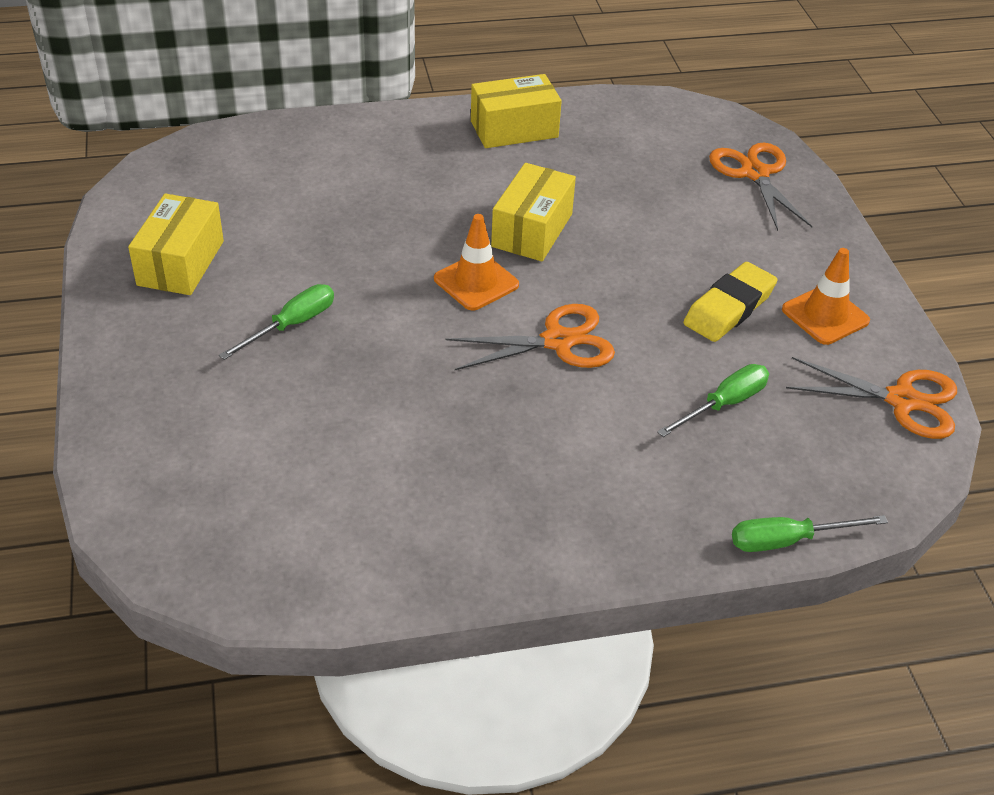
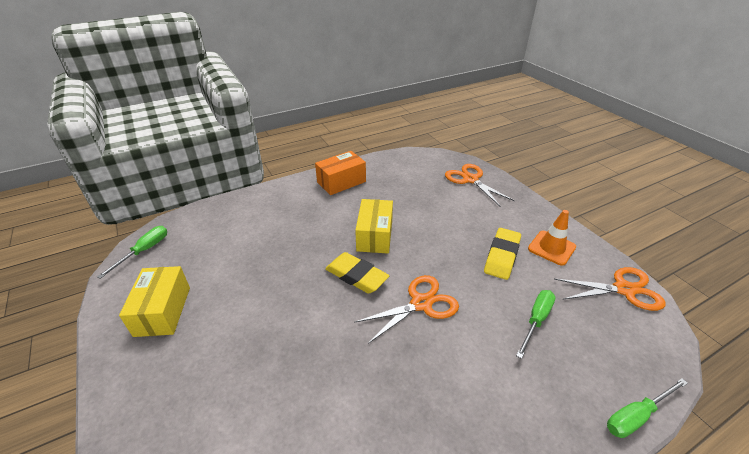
camera: 15 degrees left, 5 degrees down
green screwdriver [219,284,334,360] -> green screwdriver moved to [97,226,167,279]
orange traffic cone [434,214,519,310] -> yellow eraser [325,252,389,294]
yellow box [471,74,562,148] -> orange box [315,151,366,195]

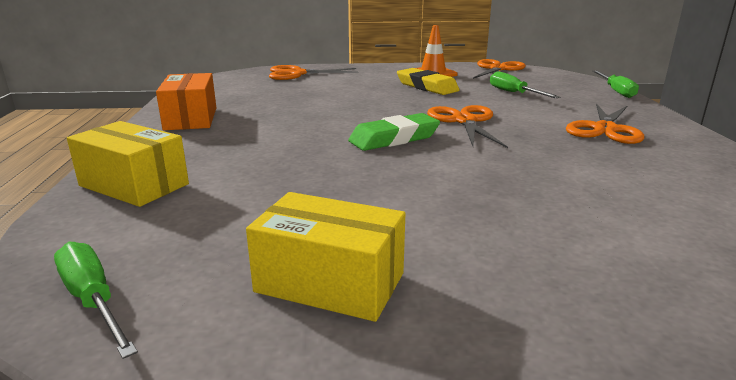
camera: 65 degrees left, 15 degrees down
yellow eraser [325,252,389,294] -> green eraser [348,113,440,151]
yellow box [355,199,393,254] -> yellow box moved to [67,121,189,207]
none -> orange scissors [566,103,644,144]

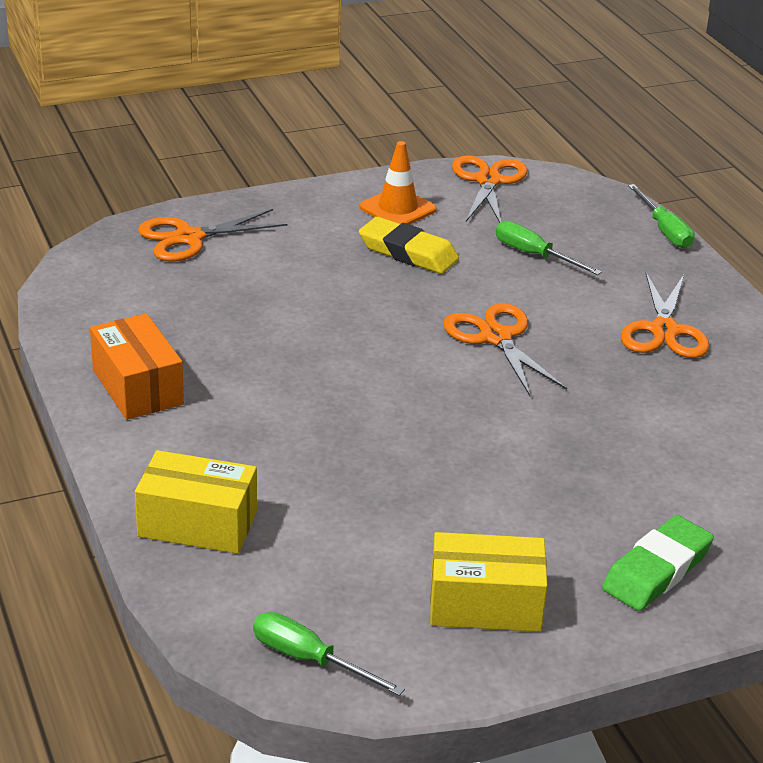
camera: 20 degrees left, 10 degrees up
green eraser [348,113,440,151] -> green eraser moved to [602,515,714,611]

